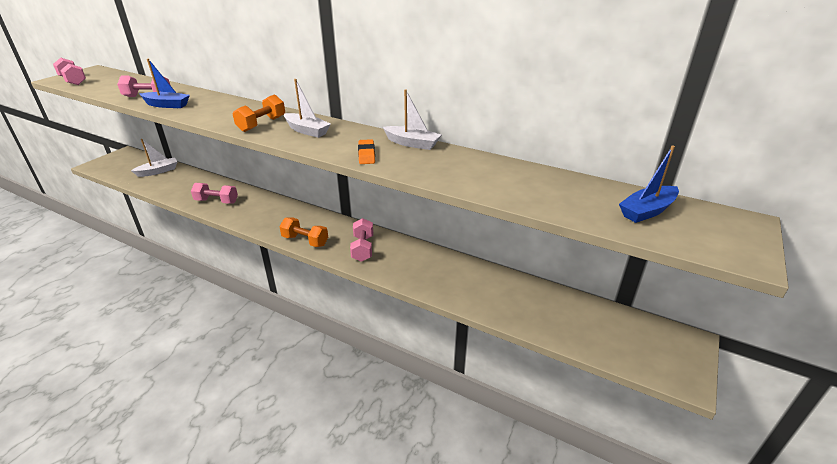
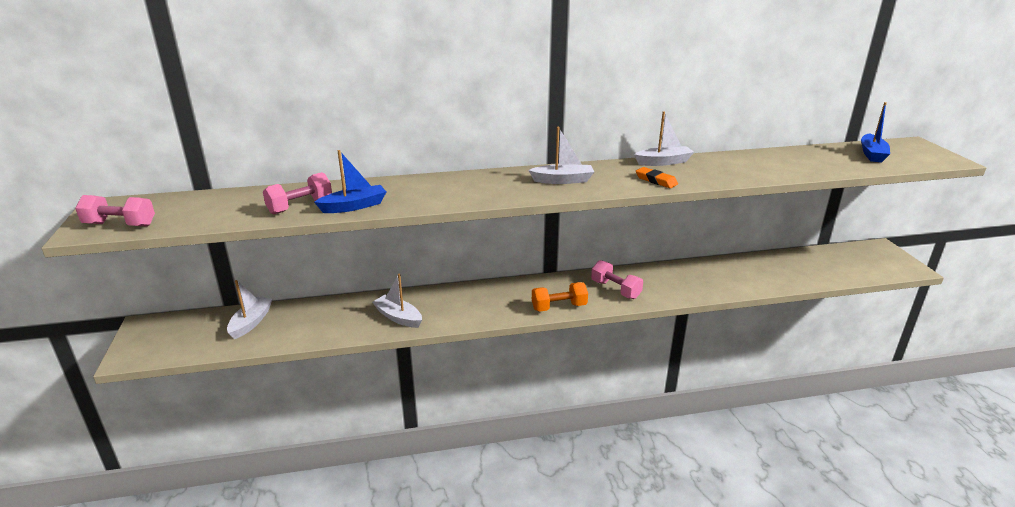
camera: 40 degrees left, 5 degrees down
pink dumbbell [191,183,238,204] -> white boat [372,274,422,328]
orange dumbbell [233,94,285,132] -> none

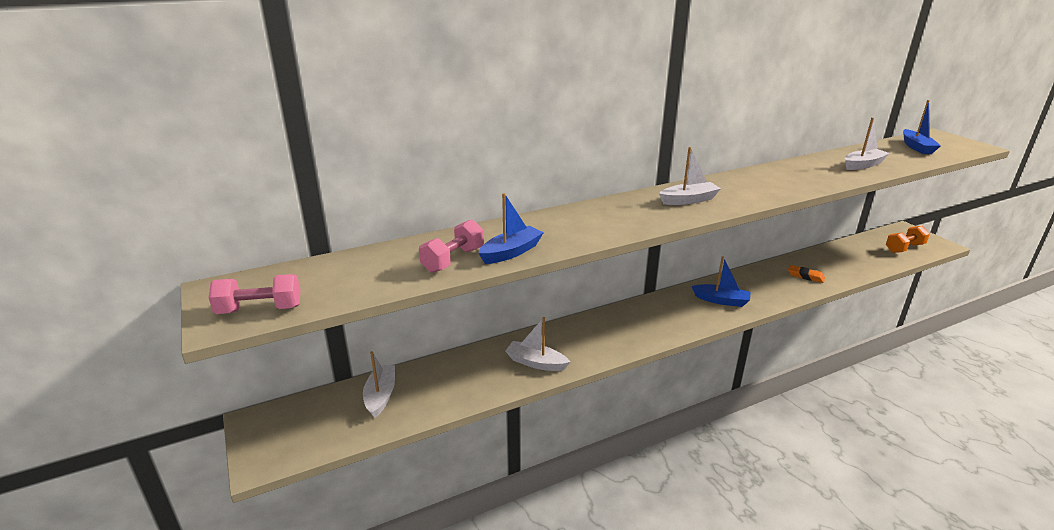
camera: 15 degrees left, 0 degrees up
orange dumbbell [532,282,588,312] -> orange dumbbell moved to [886,225,930,253]
pink dumbbell [591,260,643,299] -> blue boat [692,256,751,307]
white boat [634,111,694,166] -> white boat moved to [845,117,890,170]
orange eraser [636,167,678,188] -> orange eraser moved to [788,265,825,283]

